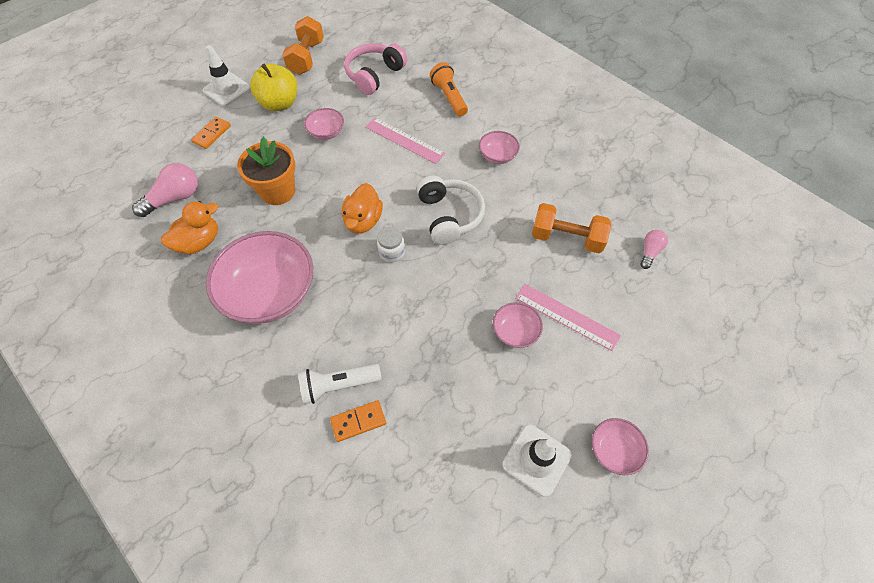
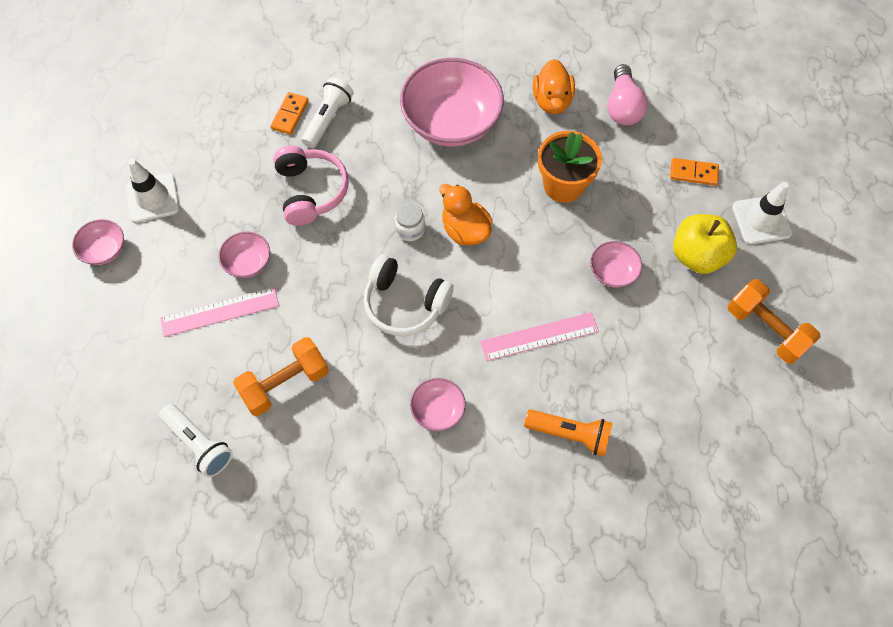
camera: 130 degrees right, 5 degrees up
orange domino [191,117,231,149] -> orange domino turned 60 degrees counterclockwise [670,158,719,186]
pink headphones [344,43,407,95] -> pink headphones moved to [273,146,349,226]
pink light bulb [640,230,668,269] -> white flashlight [159,404,233,477]

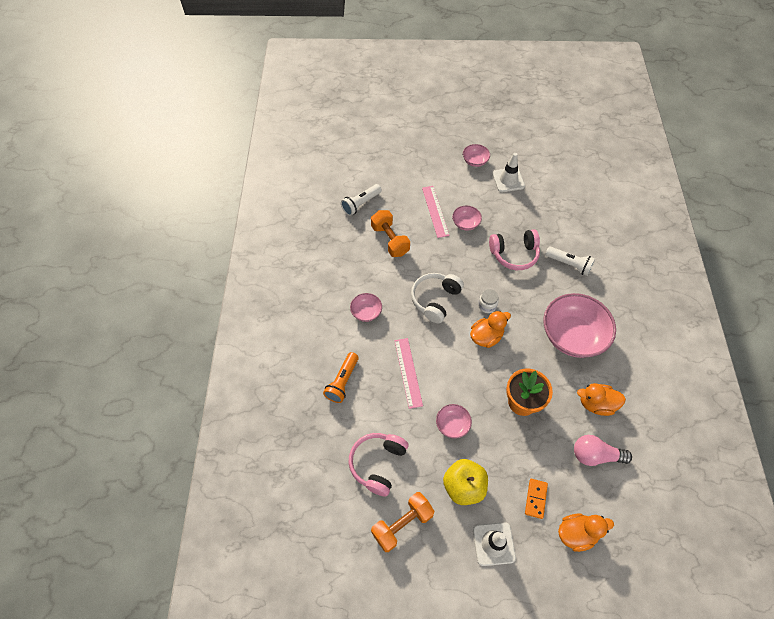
camera: 95 degrees right, 5 degrees down
orange domino [270,92,309,135] -> none
none -> pink headphones [349,433,409,497]
none -> orange duck [558,514,614,552]

